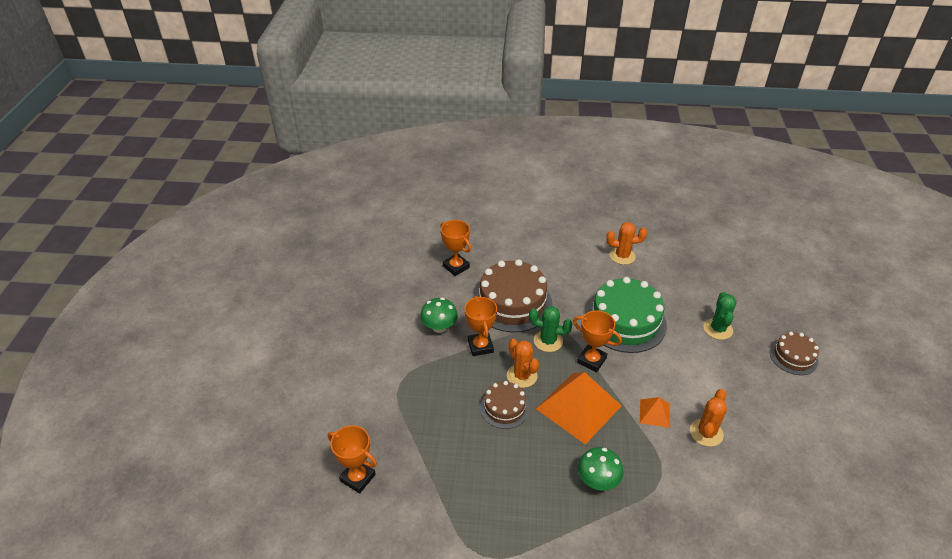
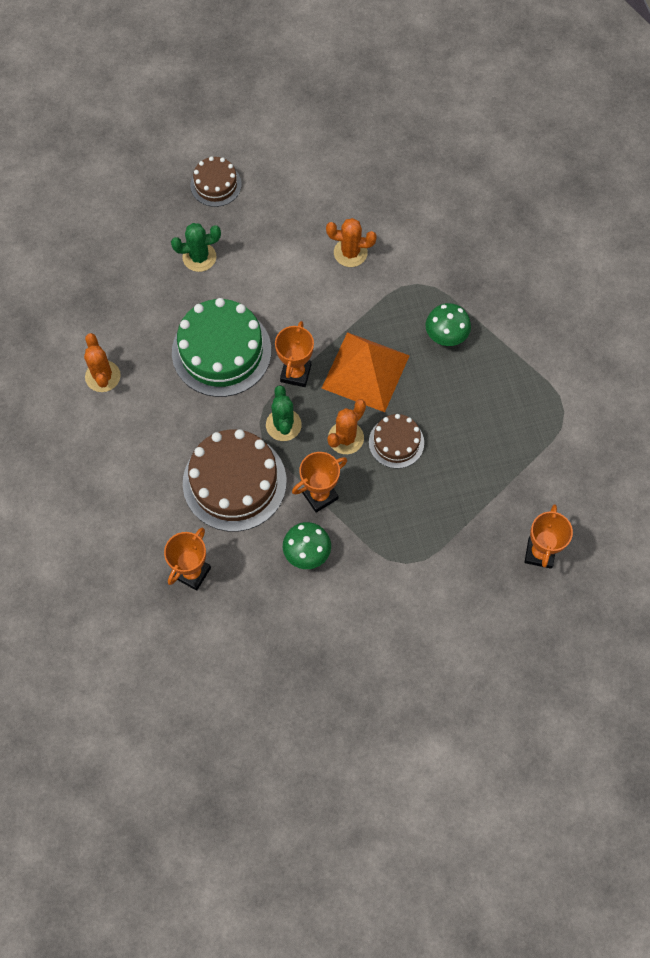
camera: 110 degrees left, 25 degrees up
orange pyramid [640,397,670,428] -> none

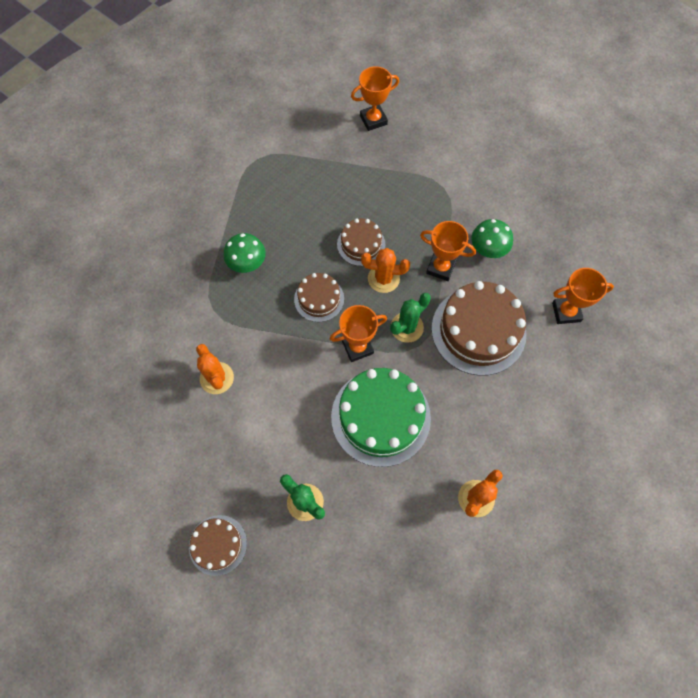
camera: 125 degrees left, 0 degrees up
orange pyramid [322,332,410,412] -> brown cake [294,273,344,322]

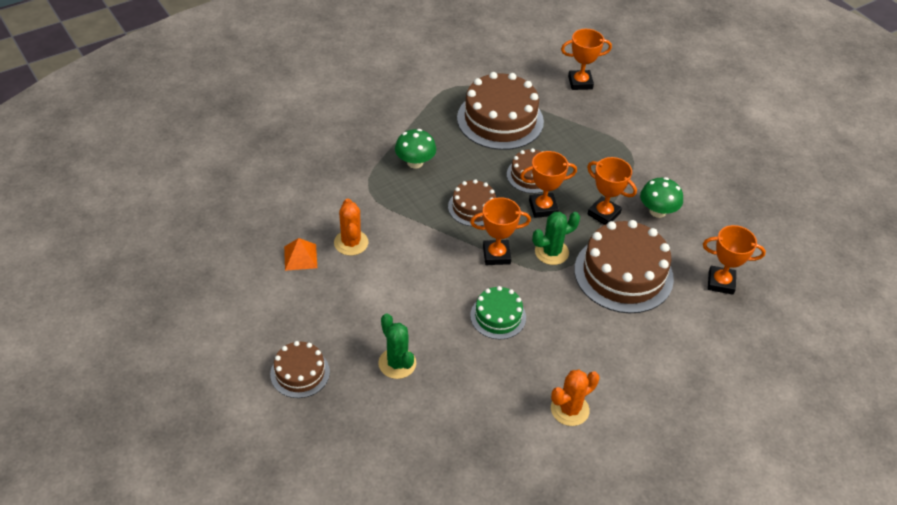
camera: 15 degrees right, 20 degrees down
green cake [331,368,431,467] -> green cake [470,286,526,340], size x0.54
orange cactus [361,248,410,293] -> orange trophy [520,151,577,218]
none -> orange pyramid [284,238,317,271]
none -> brown cake [457,72,544,150]

